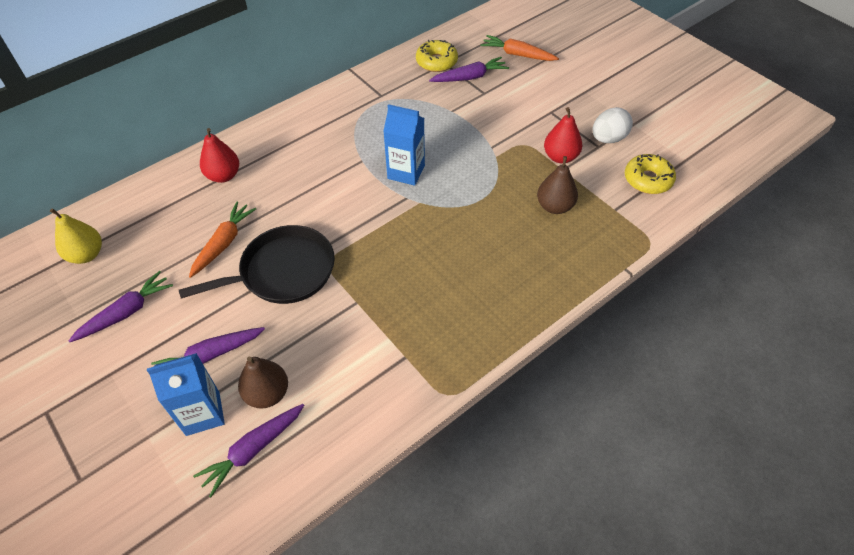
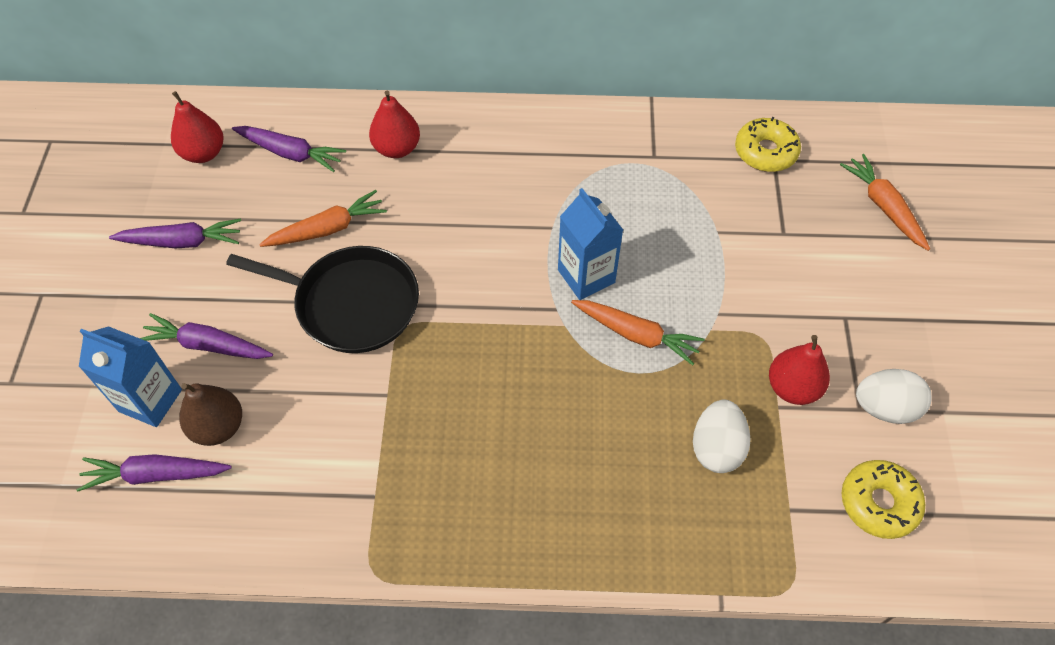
camera: 40 degrees right, 5 degrees up
yellow pear [50,208,102,264] -> red pear [171,91,224,163]
purple carrot [429,57,509,82] -> purple carrot moved to [232,126,346,172]
brown pear [537,156,578,214] -> white egg [693,399,751,473]
none -> orange carrot [571,300,704,366]

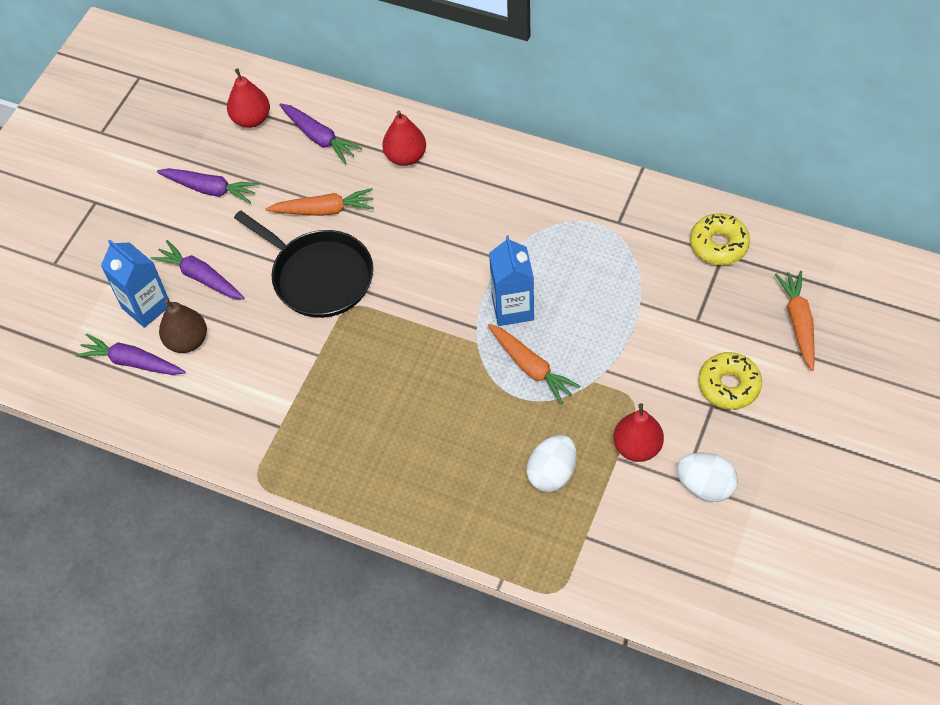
camera: 25 degrees right, 0 degrees up
yellow donut [842,460,925,539] -> yellow donut moved to [698,352,762,410]

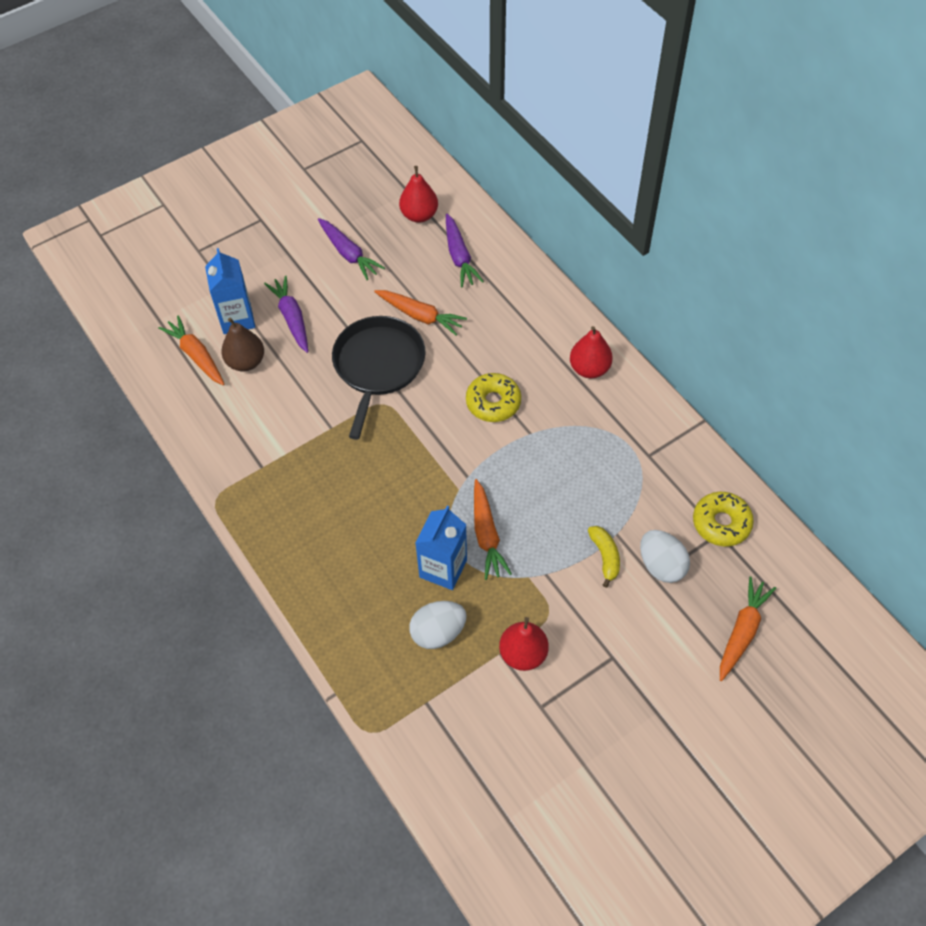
camera: 30 degrees right, 0 degrees up
purple carrot [75,334,186,375] -> orange carrot [158,315,225,385]
black pan [234,210,373,318] -> black pan turned 150 degrees counterclockwise [332,316,426,440]
red pear [382,111,426,166] -> red pear moved to [570,326,613,378]
blue carton [489,235,534,326] -> blue carton moved to [415,506,467,590]
white egg [676,453,738,502] -> white egg moved to [640,530,690,583]
yellow donut [698,352,762,410] -> yellow donut moved to [466,373,521,422]
none -> yellow banana [588,526,620,588]

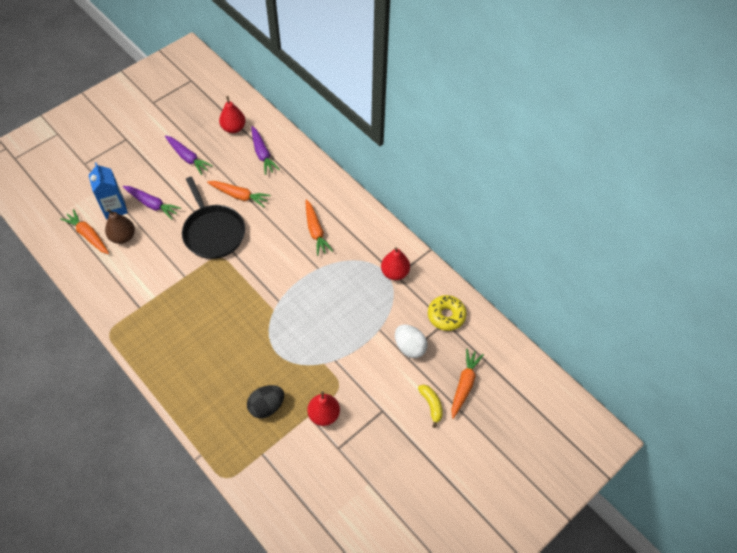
camera: 10 degrees left, 0 degrees up
purple carrot [264,276,308,353] -> purple carrot turned 150 degrees clockwise [123,186,181,220]
black pan [332,316,426,440] -> black pan turned 150 degrees clockwise [182,177,245,259]
white egg [409,601,467,649] -> black egg [247,385,284,418]
blue carton [415,506,467,590] -> none
yellow donut [466,373,521,422] -> none
orange carrot [474,479,512,580] -> orange carrot moved to [306,199,333,256]
red pear [570,326,613,378] -> red pear moved to [381,247,410,280]
yellow banana [588,526,620,588] -> yellow banana moved to [418,385,443,428]

